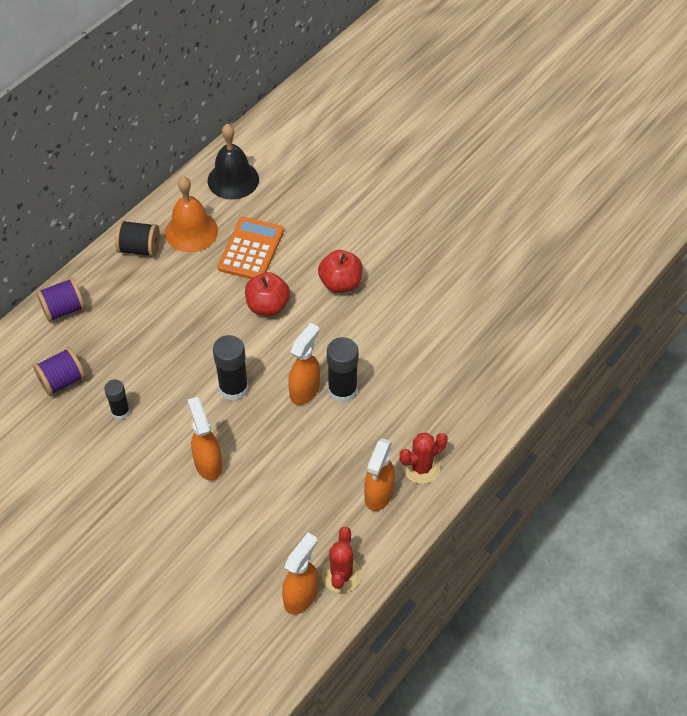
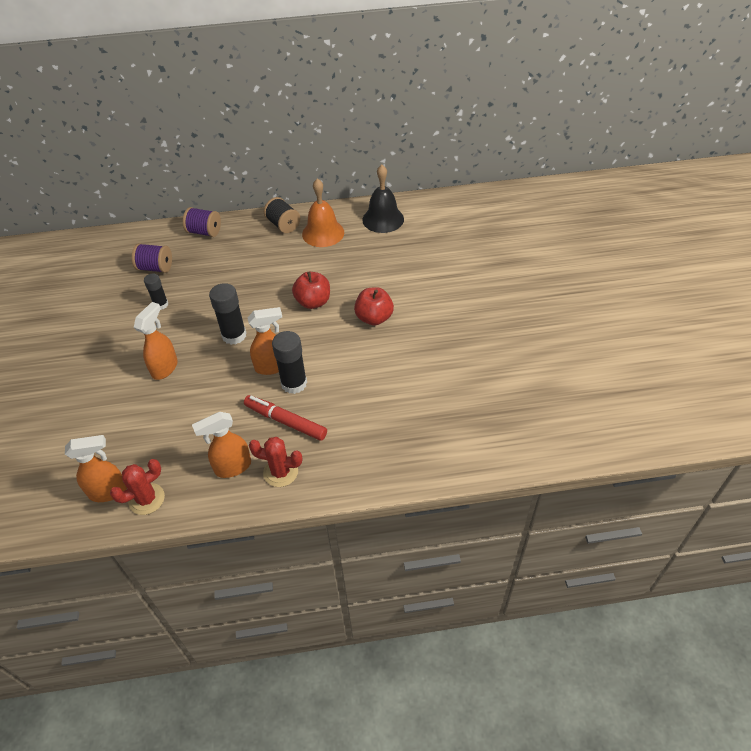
camera: 45 degrees right, 5 degrees down
orange calculator [218,217,284,279] -> none
none -> red marker [244,395,327,441]

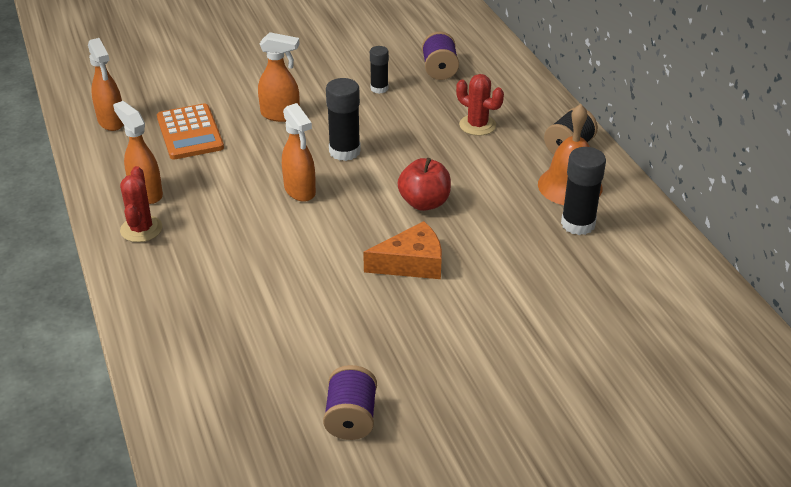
camera: 75 degrees right, 10 degrees down
red cactus [110,459,165,515] -> red cactus moved to [456,74,504,136]
purple spool [183,207,221,237] -> purple spool moved to [323,365,377,440]
red marker [244,395,327,441] -> none
black glue stick [272,331,307,394] -> black glue stick moved to [561,147,606,235]
red apple [354,287,394,326] -> orange cheese [363,221,442,279]
black bell [362,165,404,233] -> none
none -> orange calculator [157,103,224,160]

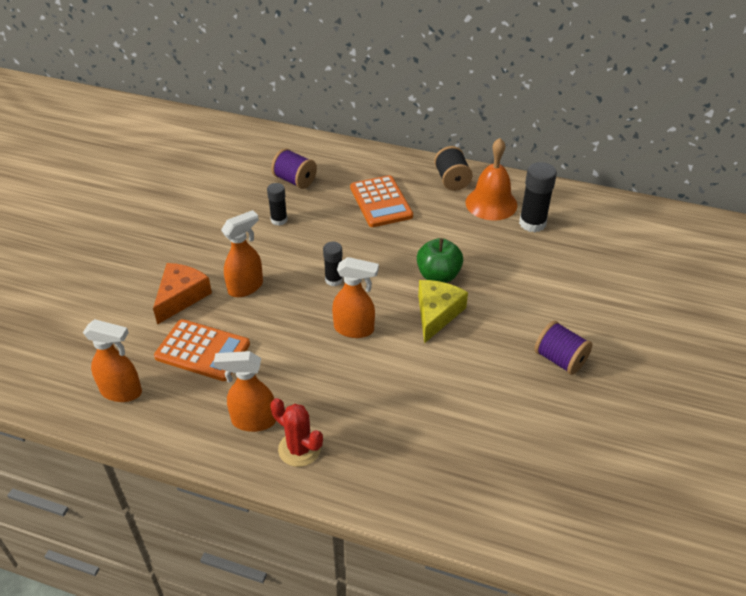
camera: 50 degrees left, 5 degrees up
purple spool [323,365,377,440] -> purple spool moved to [534,321,593,375]
black glue stick [326,78,361,161] -> black glue stick [323,242,343,286], size x0.62
orange cheese [363,221,442,279] -> orange cheese moved to [153,263,212,325]
red apple [398,158,451,211] -> green apple [417,238,463,283]
red cactus [456,74,504,136] -> orange calculator [350,175,413,227]
none -> yellow cheese [418,280,468,343]

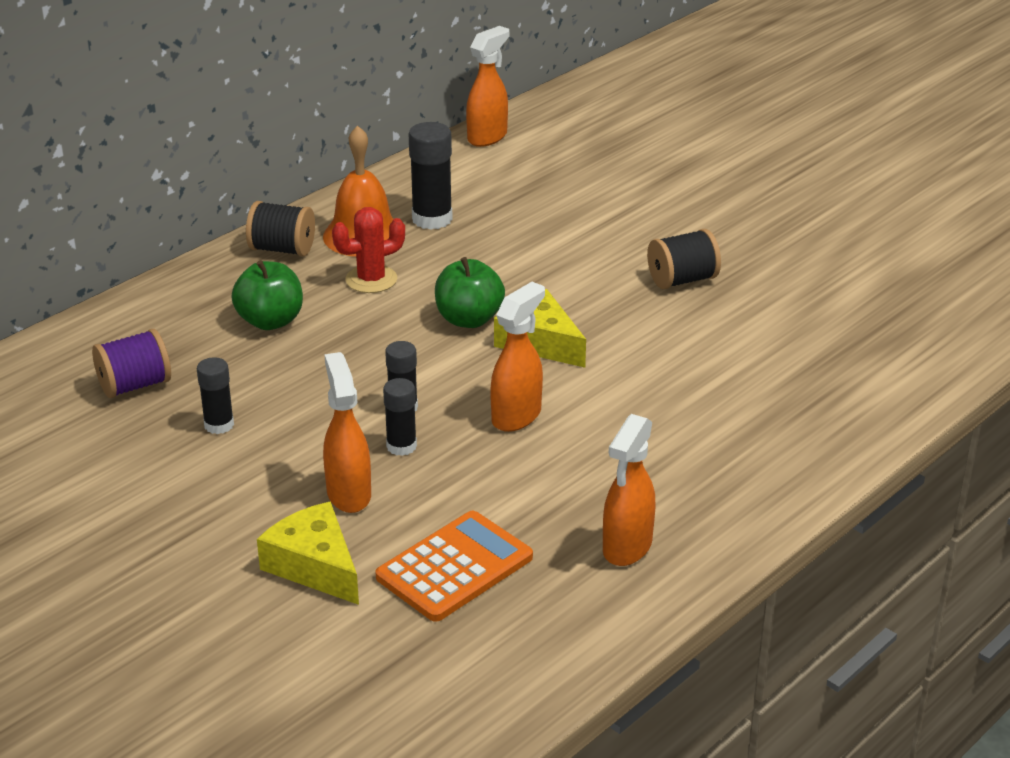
camera: 65 degrees left, 10 degrees down
orange spray bottle [83,319,142,402] -> orange spray bottle moved to [466,26,509,147]
orange cheese [153,263,212,325] -> yellow cheese [257,502,359,605]
red cactus [270,398,323,467] -> red cactus moved to [332,207,405,293]
orange calculator [350,175,413,227] -> green apple [231,260,303,330]
purple spool [534,321,593,375] -> black spool [647,229,721,289]
none -> black glue stick [383,378,417,456]

